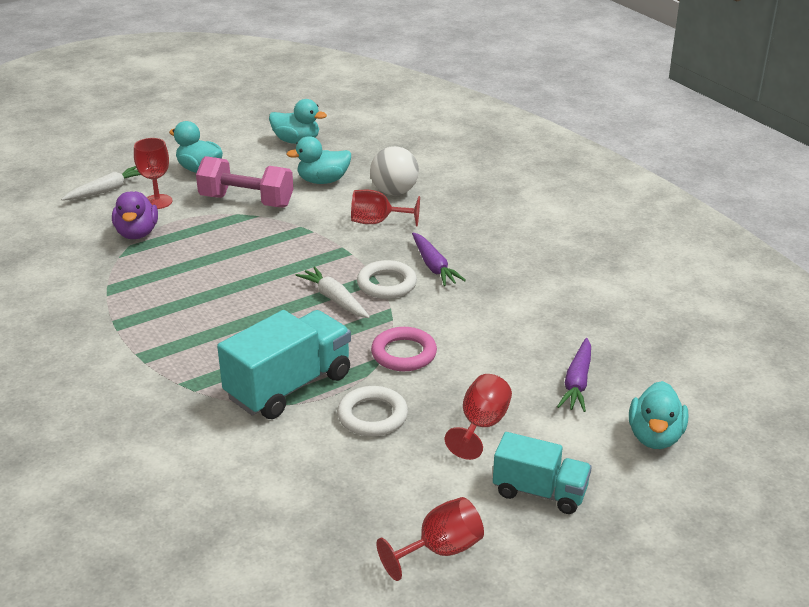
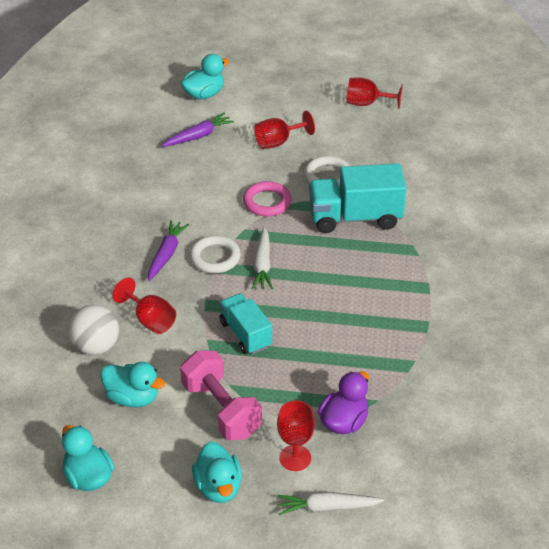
camera: 140 degrees left, 10 degrees up
turquoise truck [493,432,592,514] -> turquoise truck moved to [219,293,272,354]

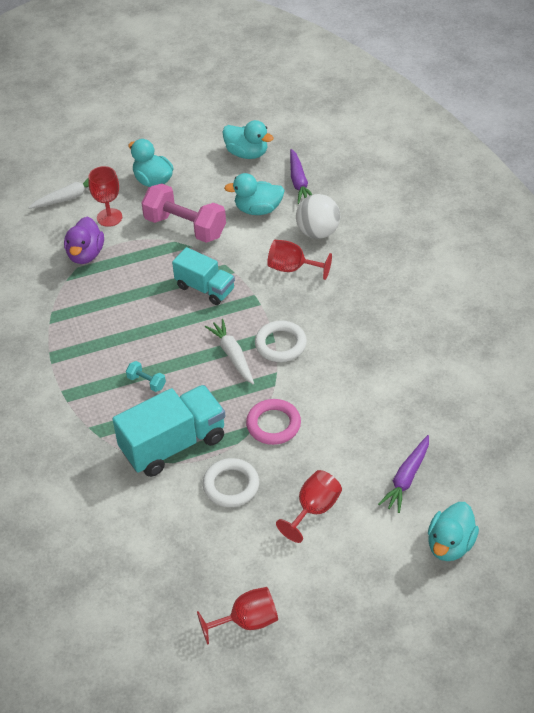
camera: 155 degrees right, 5 degrees up
purple carrot [148,220,189,281] -> purple carrot moved to [290,149,312,204]
none -> turquoise dumbbell [126,361,166,392]

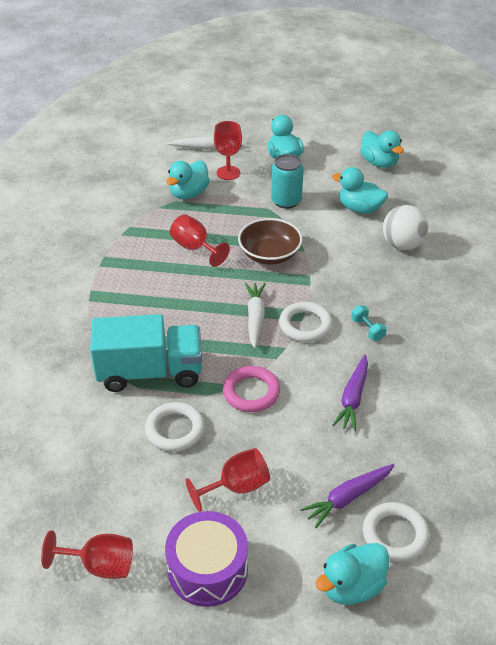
camera: 25 degrees right, 5 degrees down
purple duck [64,217,104,264] -> turquoise duck [166,161,210,199]
turquoise dumbbell [126,361,166,392] -> turquoise dumbbell moved to [351,305,387,341]
pink dumbbell [142,183,226,243] -> turquoise can [271,154,304,209]
turquoise truck [172,247,235,305] -> brown bowl [238,218,303,265]
red goblet [267,240,332,280] -> red goblet moved to [170,214,230,267]
purple carrot [290,149,312,204] -> purple carrot moved to [332,355,368,431]
none -> purple drum [165,511,248,607]
none -> white ring [363,502,430,562]

